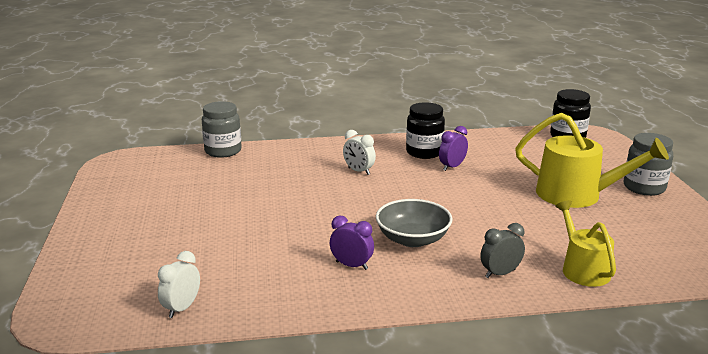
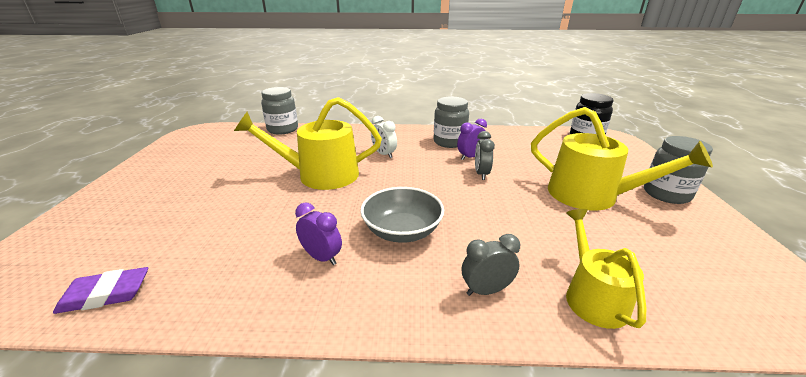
camera: 10 degrees right, 5 degrees up
white clock [158,251,200,318] -> purple eraser [53,267,148,314]
black jar [406,102,445,159] -> grey jar [434,97,469,148]
none -> yellow watering can [234,97,382,190]
none -> grey clock [475,131,495,180]

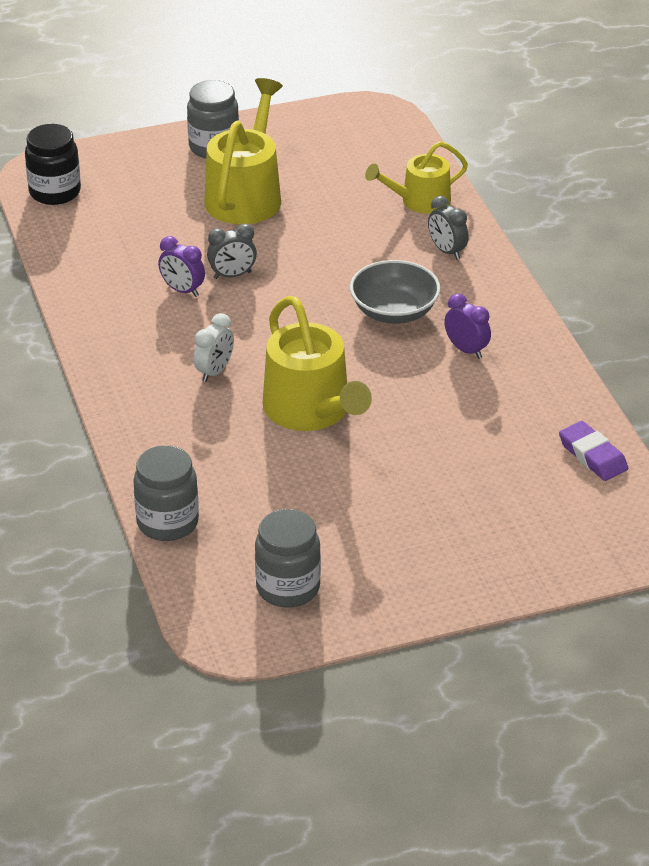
camera: 110 degrees left, 10 degrees up
purple clock [295,203,342,265] -> purple clock turned 120 degrees clockwise [444,293,491,359]
grey jar [434,97,469,148] -> grey jar moved to [255,509,321,608]

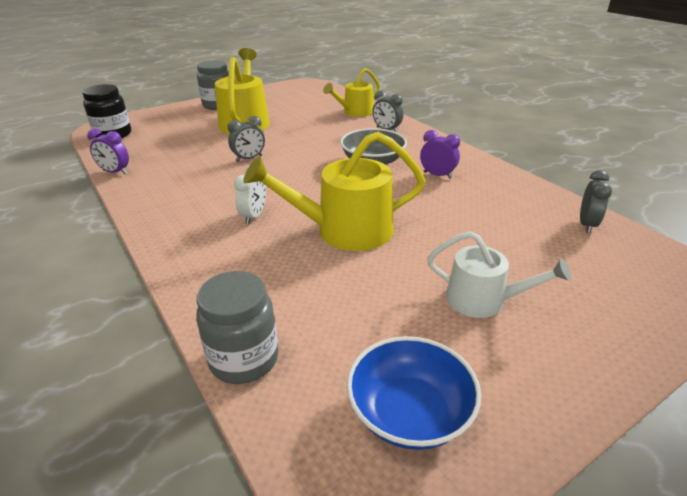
camera: 15 degrees left, 5 degrees down
purple clock [158,236,205,297] -> purple clock moved to [87,129,129,174]
grey jar [255,509,321,608] -> blue bowl [347,336,481,450]
yellow watering can [263,296,372,431] -> yellow watering can turned 120 degrees clockwise [243,132,426,251]
purple eraser [559,421,628,481] -> grey clock [580,170,612,233]
none -> white watering can [427,231,571,318]

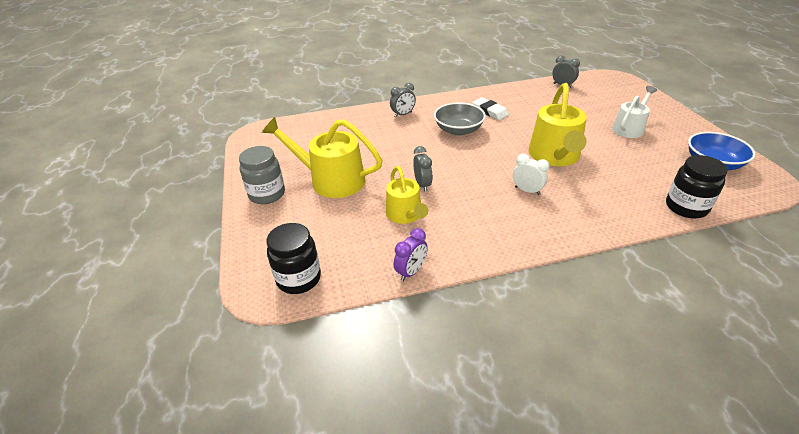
camera: 70 degrees left, 5 degrees up
grey jar [196,271,278,384] -> black jar [666,155,728,219]
yellow watering can [323,68,380,117] -> yellow watering can moved to [386,166,428,224]
purple clock [420,130,460,179] -> white eraser [472,97,509,120]

